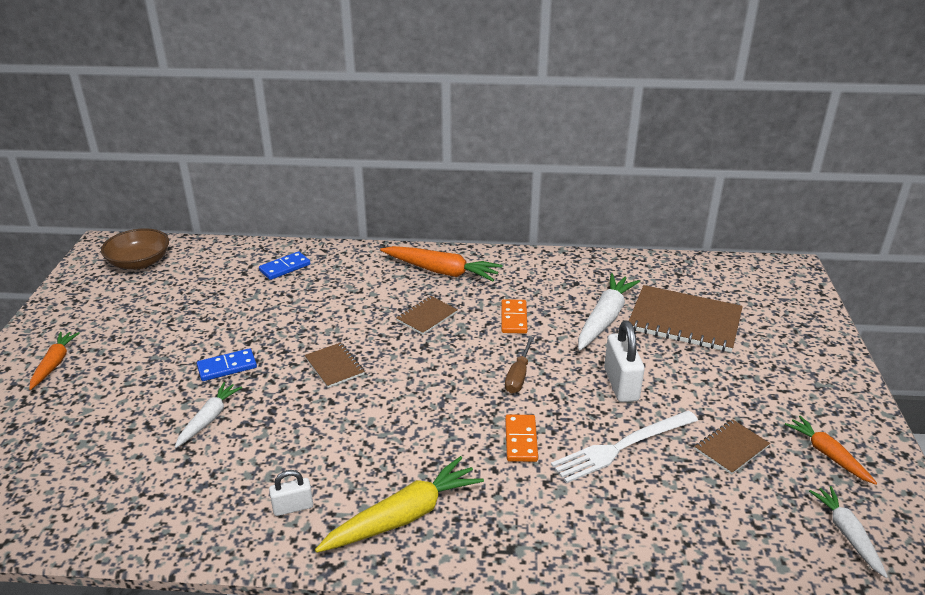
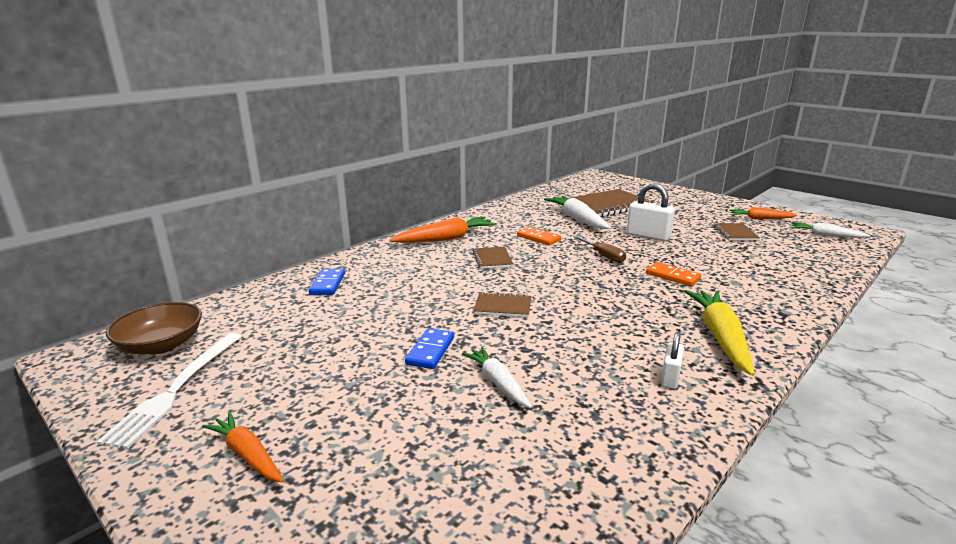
camera: 50 degrees left, 10 degrees down
white fork [551,410,698,483] -> white fork moved to [97,333,242,449]

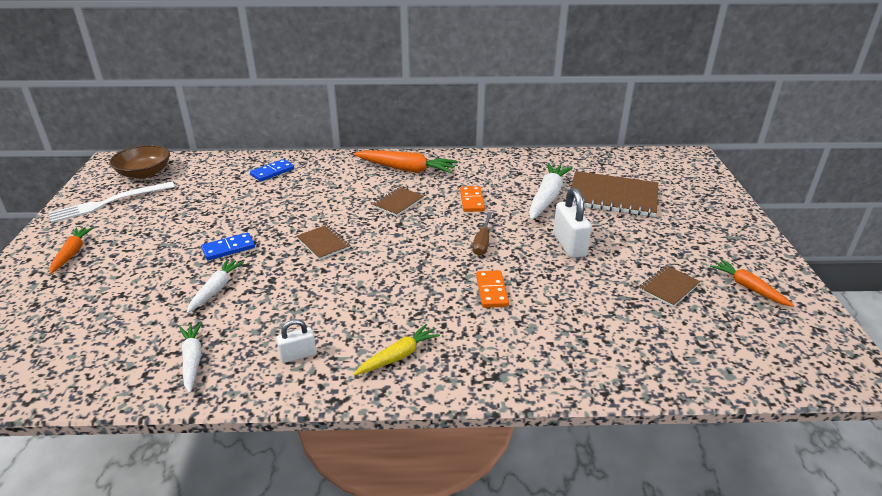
camera: 45 degrees right, 10 degrees up
yellow carrot [684,290,755,376] -> yellow carrot [354,324,440,376], size x0.61
white carrot [792,222,870,238] -> white carrot moved to [179,322,202,393]

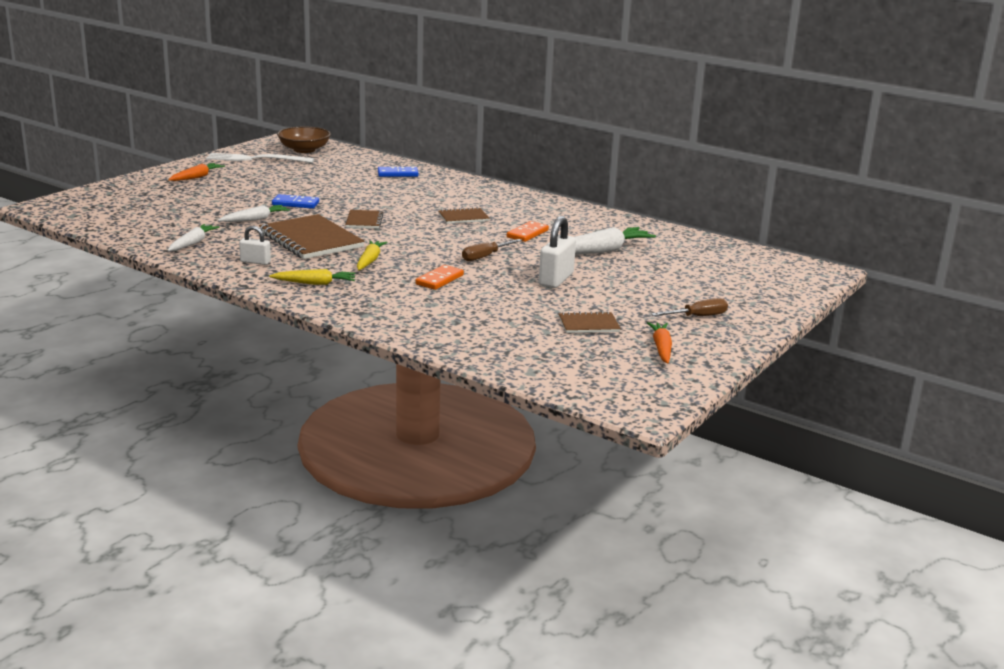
camera: 35 degrees right, 10 degrees down
orange carrot [353,150,458,173] -> none
brown notebook [571,171,658,217] -> brown notebook moved to [259,214,365,259]
none -> yellow carrot [357,240,388,270]
none -> brown screwdriver [651,298,728,316]

